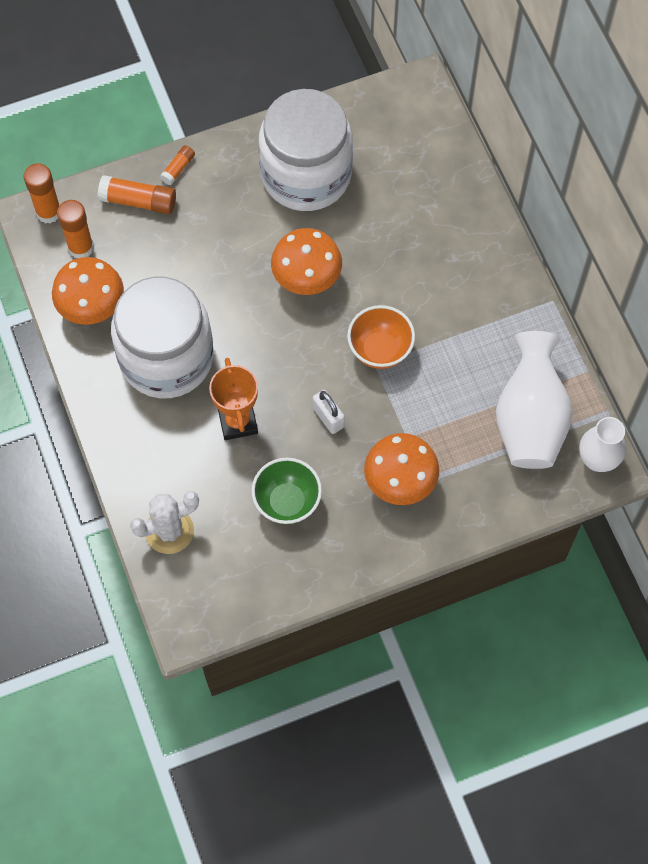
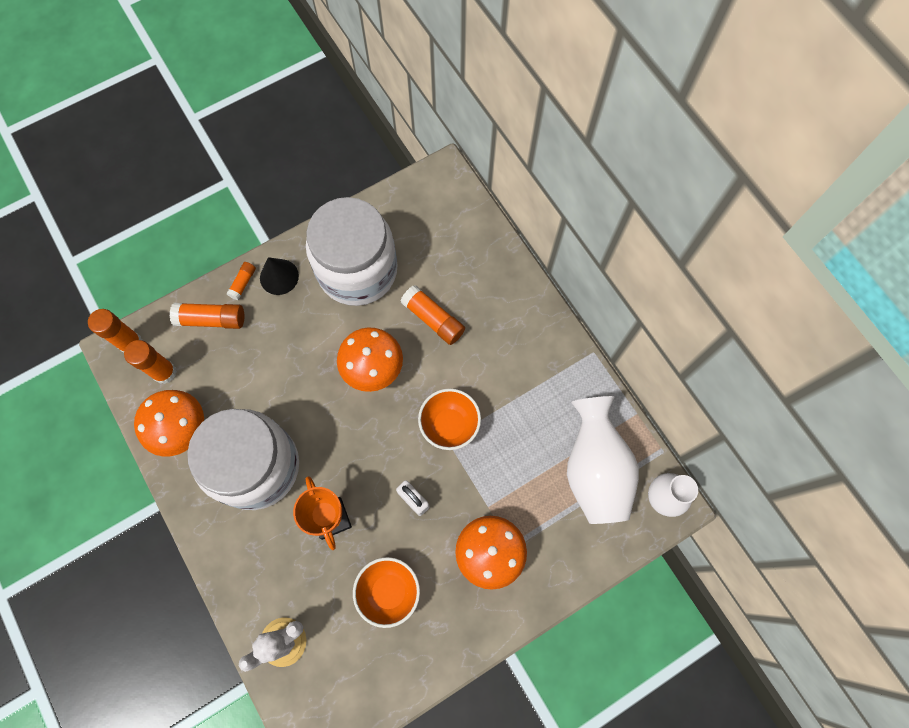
camera: 10 degrees left, 5 degrees up
green bowl [251,457,322,525] -> orange bowl [353,557,420,628]
none -> black cone [260,257,299,295]
none -> orange glue stick [401,285,465,345]

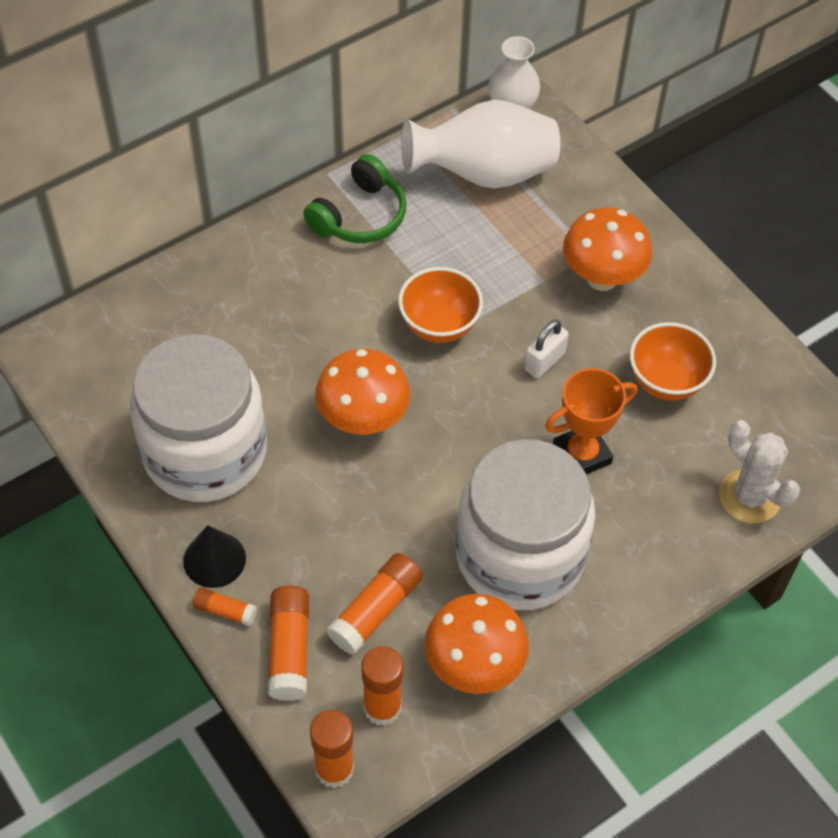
camera: 95 degrees left, 15 degrees down
orange glue stick [401,285,465,345] -> orange glue stick moved to [326,553,423,655]
none -> green headphones [303,154,406,243]

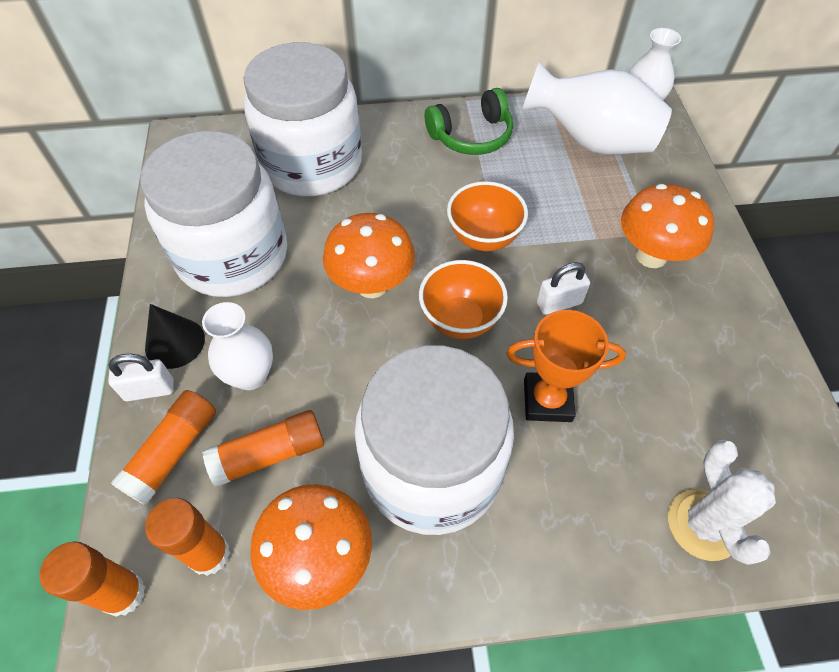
camera: 30 degrees right, 0 degrees up
orange glue stick [193,587,257,626] -> white padlock [108,354,174,401]
orange bowl [630,322,716,401] -> orange bowl moved to [419,260,508,339]
none -> white vase [202,302,273,390]
none -> white jar [243,42,362,196]

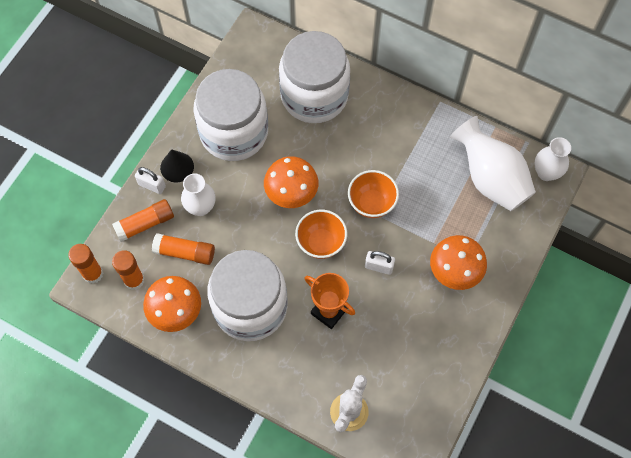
camera: 35 degrees right, 10 degrees up
green headphones [425,88,513,155] -> none

